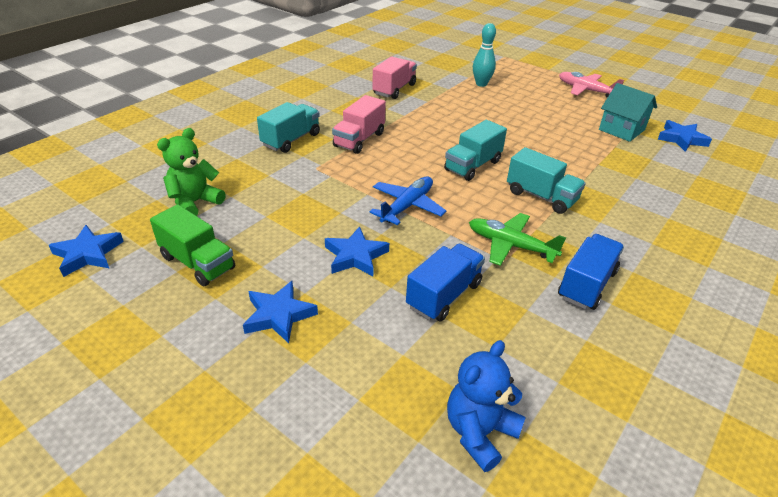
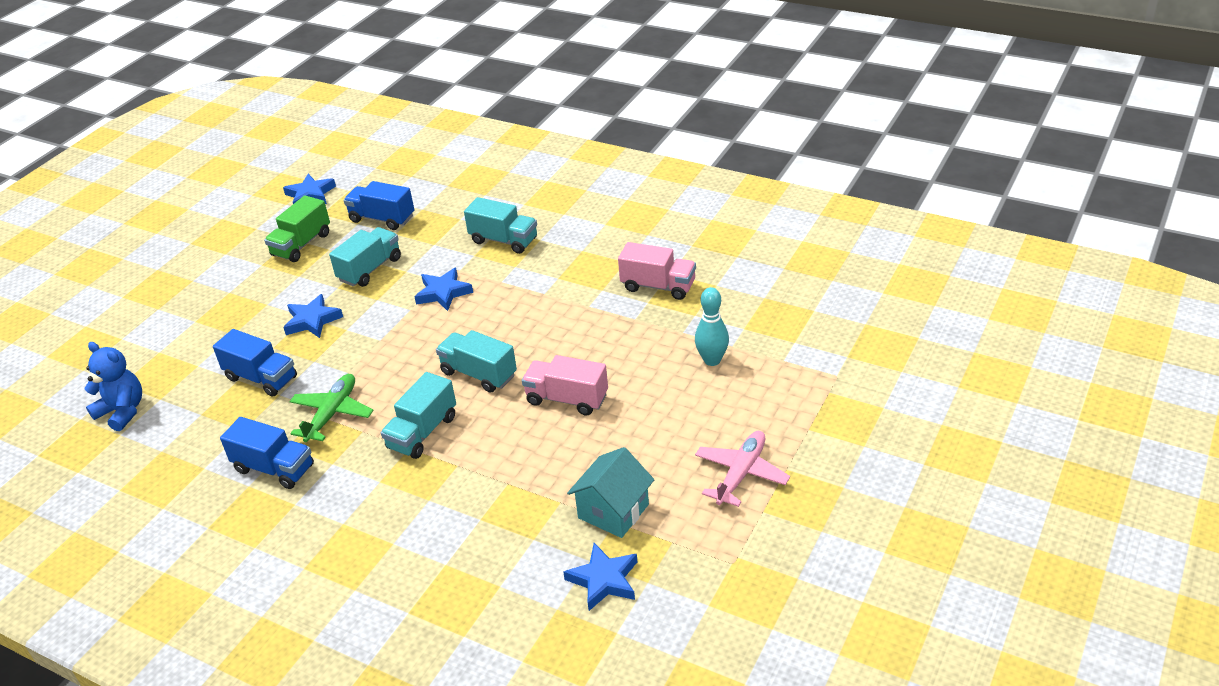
camera: 85 degrees right, 0 degrees up
green teddy bear [157,128,226,216] -> blue truck [344,181,414,230]
blue star [243,281,318,343] -> blue star moved to [414,267,473,311]
pink truck [332,95,386,154] -> pink truck moved to [522,355,608,415]
blue plane [369,176,446,225] -> none
none -> turquoise truck [329,227,401,287]

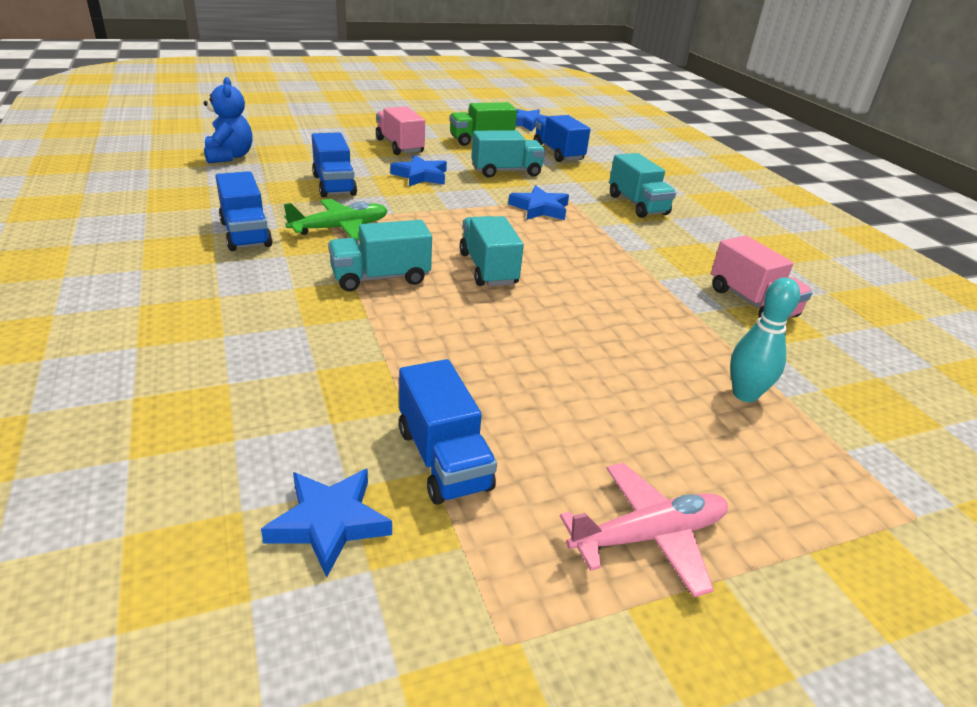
camera: 35 degrees right, 5 degrees down
pink truck [522,355,608,415] -> pink truck moved to [376,106,425,155]
turquoise house [567,447,655,538] -> blue truck [399,359,497,505]

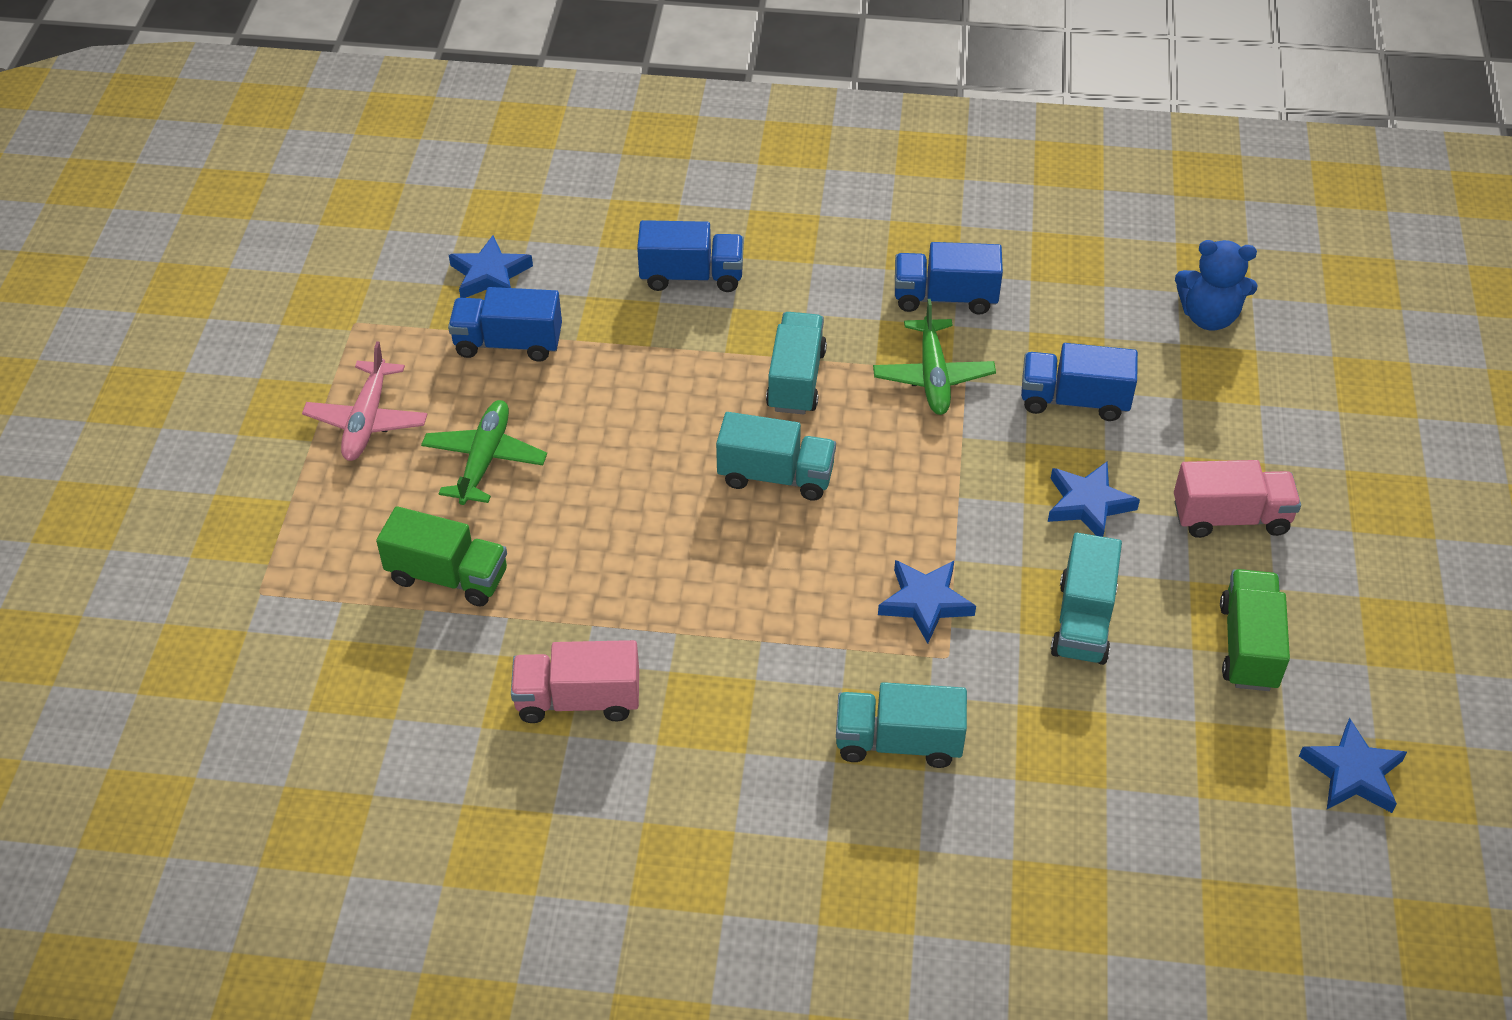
camera: 120 degrees right, 15 degrees up
blue truck [534,115,590,162] -> blue truck moved to [637,220,744,292]
turquoise bowling pin [730,277,800,402] -> green truck [376,506,507,607]
none -> green plane [421,400,547,505]

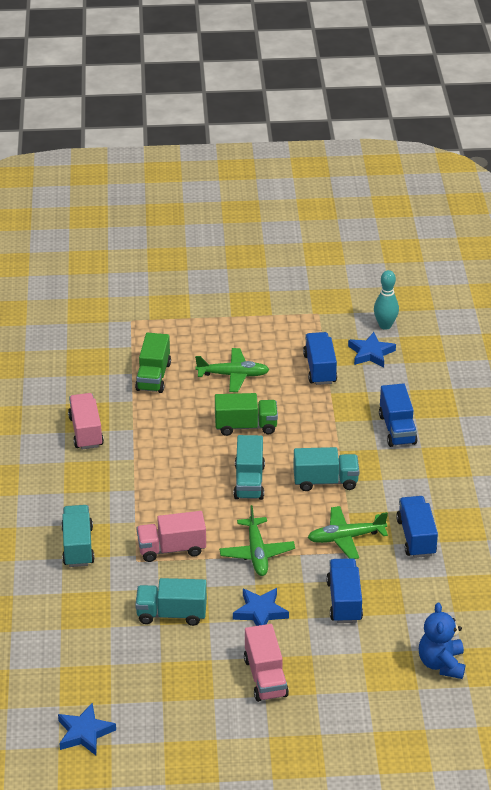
camera: 80 degrees right, 10 degrees down
pink plane [302,341,427,461] -> none
blue star [878,560,976,644] -> pink truck [137,511,206,562]
green truck [1220,569,1290,691] -> green truck moved to [215,393,278,436]
none -> green plane [219,505,295,576]
none -> turquoise bowling pin [374,270,399,330]

